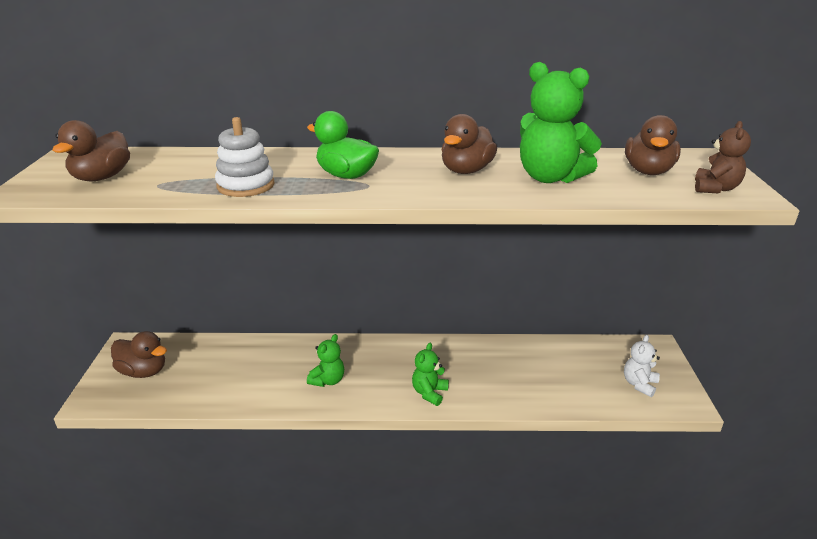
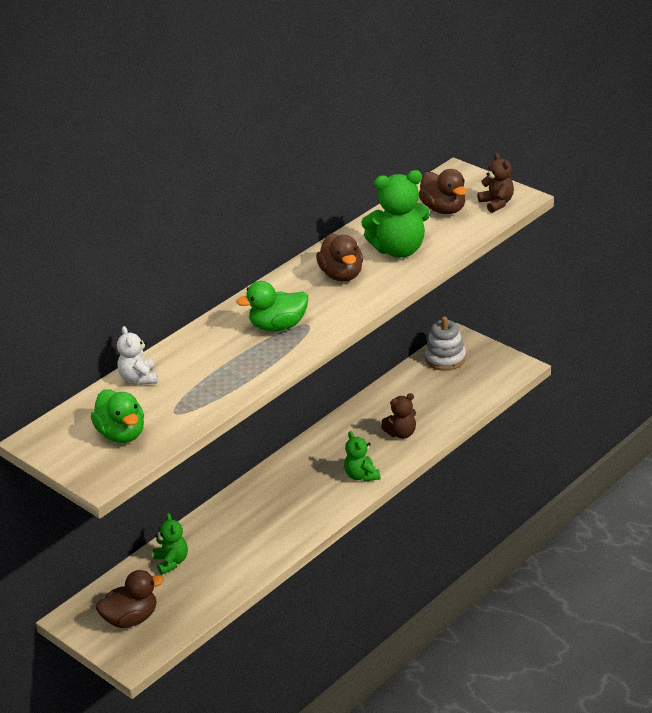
camera: 45 degrees left, 5 degrees up
brown duck [52,120,130,181] -> green duck [91,390,144,443]
white stacking toy [215,117,274,197] -> white stacking toy moved to [425,317,466,371]
green teddy bear [307,334,344,387] -> green teddy bear moved to [153,513,188,575]
white teddy bear [624,335,660,397] -> white teddy bear moved to [117,326,158,385]
none -> brown teddy bear [381,393,416,439]

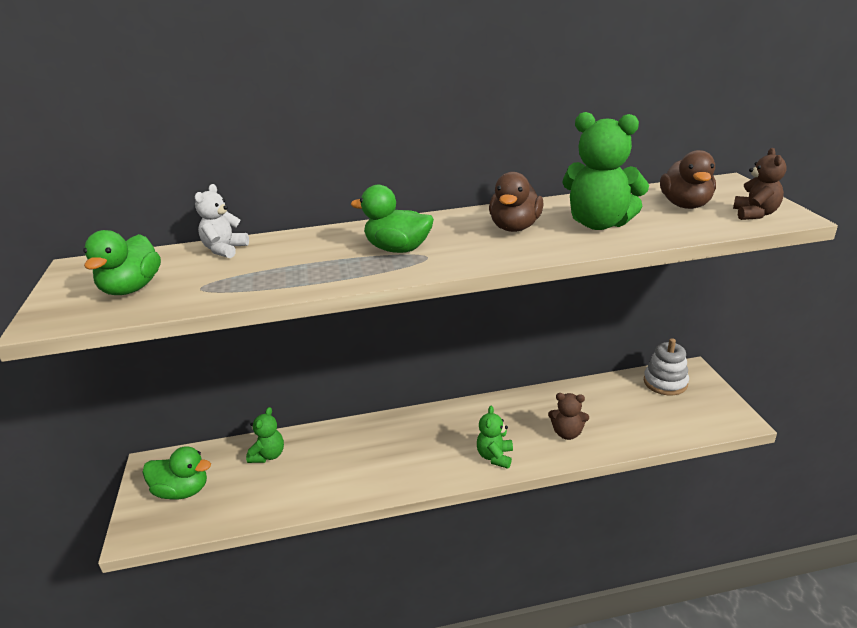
camera: 35 degrees right, 5 degrees down
brown duck [96,570,164,628] -> green duck [142,446,211,500]

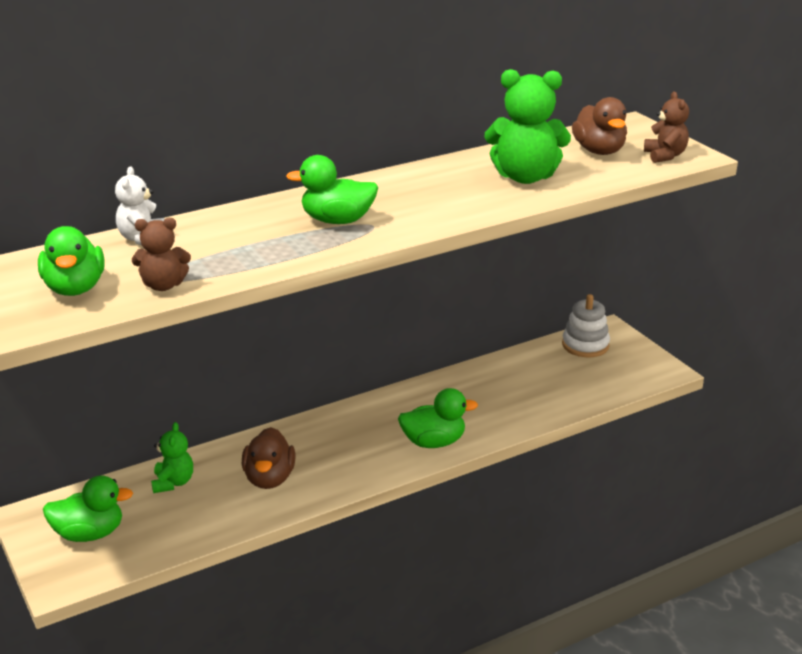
camera: 20 degrees left, 0 degrees up
green teddy bear [477,406,513,469] -> green duck [398,388,478,448]
brown duck [489,172,544,232] -> brown duck moved to [242,427,295,489]
brown teddy bear [548,393,589,440] -> brown teddy bear moved to [132,218,191,291]

